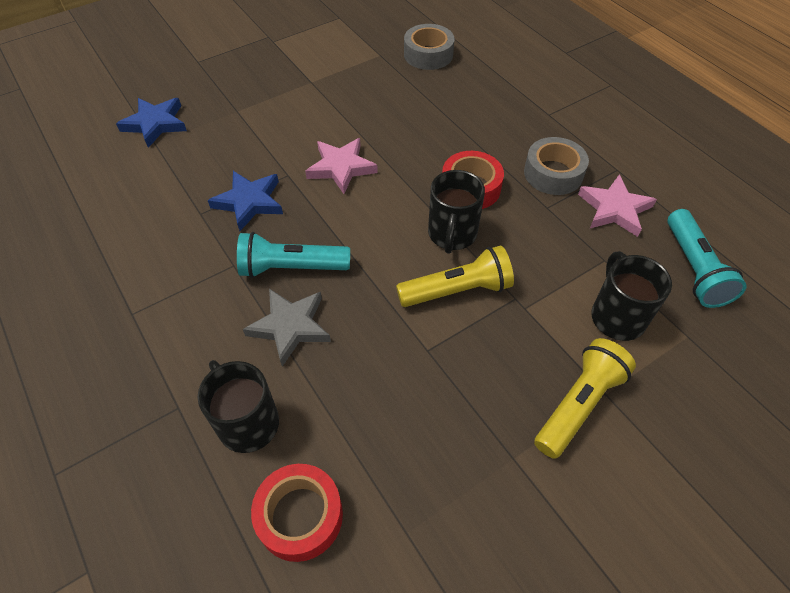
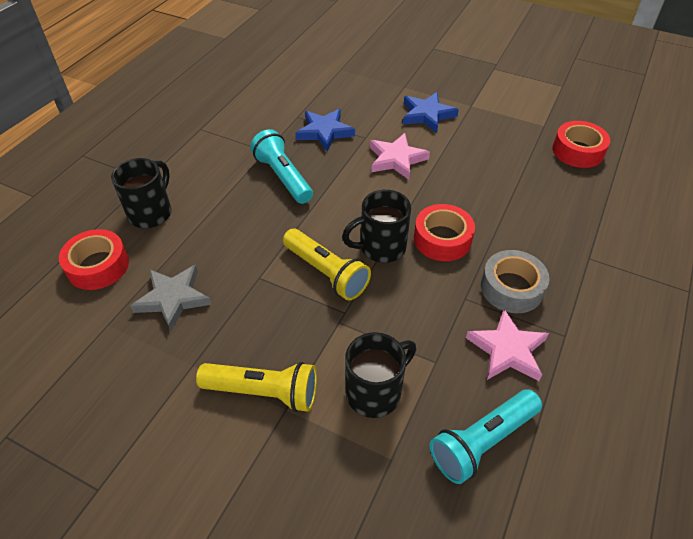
camera: 60 degrees right, 5 degrees down
blue star [116,98,187,148] -> blue star moved to [403,92,459,133]
grey star [243,289,331,366] -> grey star moved to [130,265,211,331]
grey tape [404,24,455,70] -> red tape [552,121,610,168]

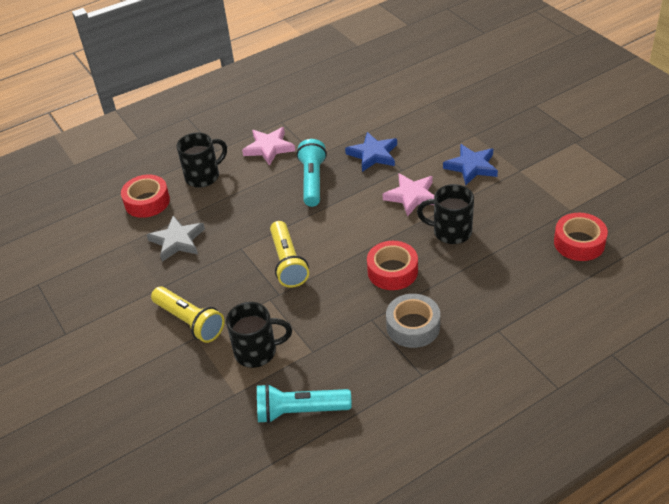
camera: 35 degrees right, 5 degrees down
black mug [342,190,411,263] -> black mug moved to [417,184,474,244]
pink star [466,309,549,381] -> pink star moved to [242,127,295,166]

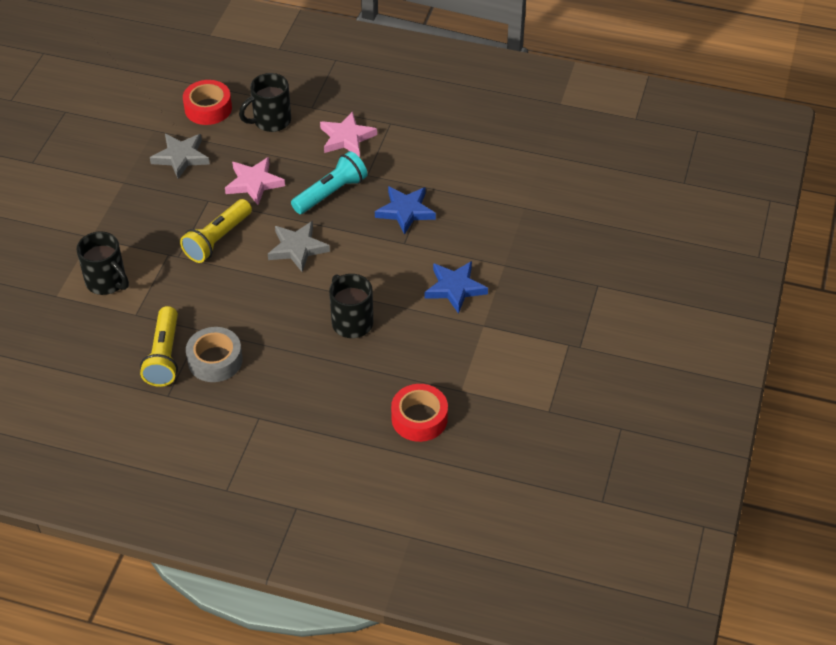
camera: 45 degrees right, 5 degrees up
yellow flashlight [151,286,225,343] -> yellow flashlight moved to [140,306,178,387]
black mug [177,133,227,188] -> black mug turned 135 degrees clockwise [239,73,291,132]
turquoise flashlight [257,384,352,424] -> none
red tape [367,241,418,290] -> none
pink star [383,173,434,217] -> pink star moved to [225,157,285,205]
none -> grey star [268,221,330,272]

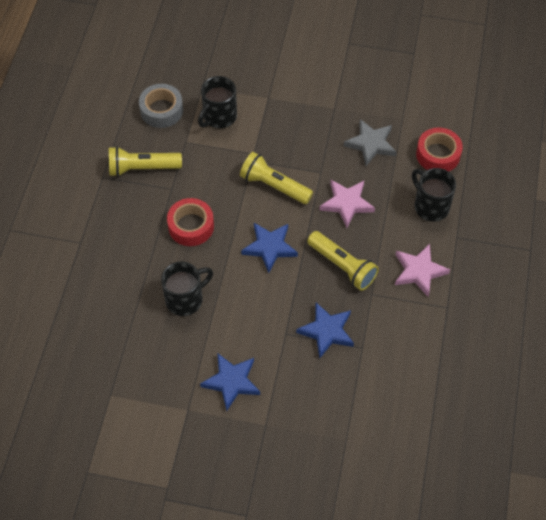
camera: 85 degrees right, 10 degrees up
grey tape [186,327,243,382] -> grey tape moved to [139,84,183,128]
grey star [268,221,330,272] -> blue star [241,223,298,273]
turquoise flashlight [291,151,368,214] -> yellow flashlight [307,231,379,291]
red tape [391,384,448,442] -> red tape moved to [167,198,214,246]

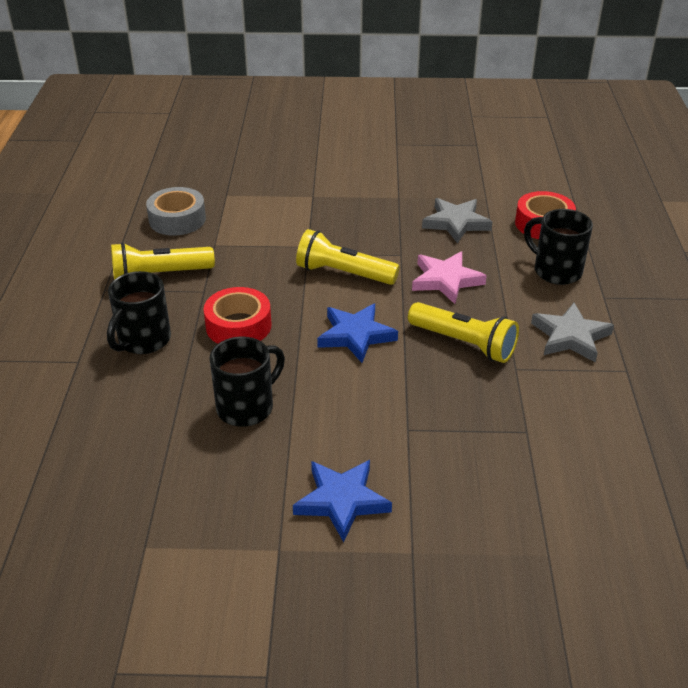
camera: 10 degrees left, 20 degrees down
black mug [198,76,237,128] -> black mug moved to [107,271,171,354]
blue star [296,303,354,358] -> none
pink star [395,244,450,297] -> grey star [531,303,614,363]

